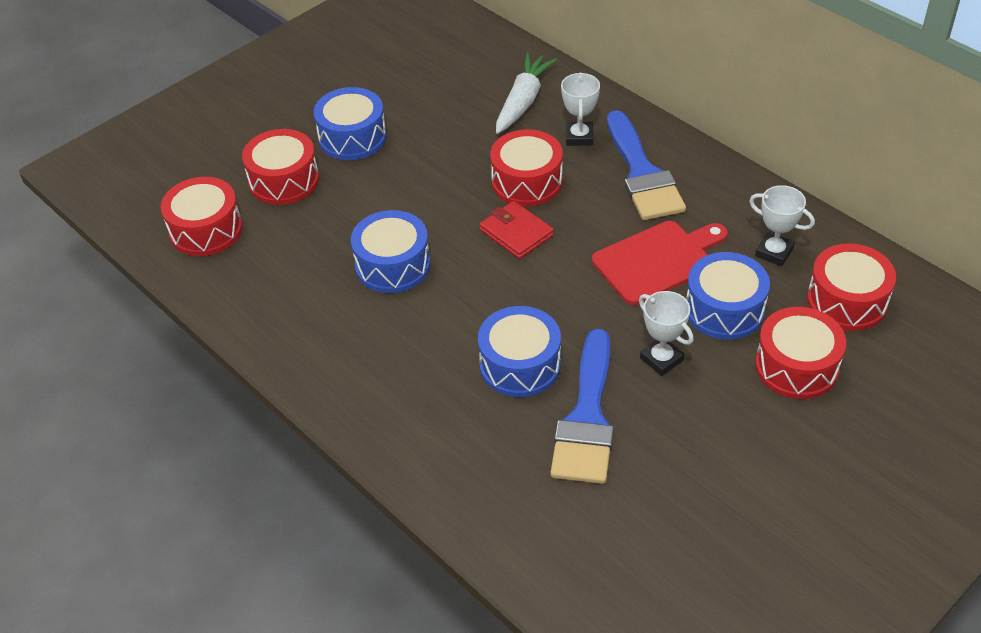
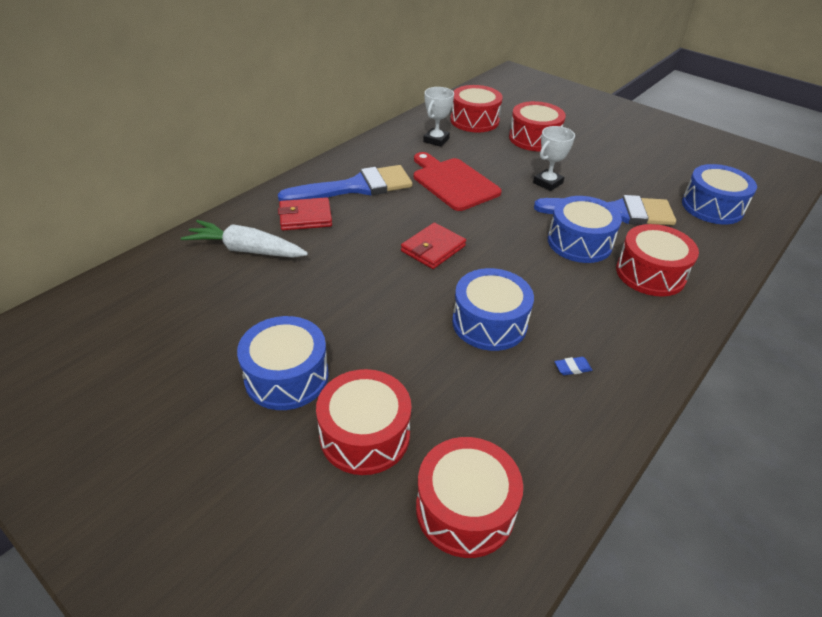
camera: 100 degrees left, 5 degrees down
red drum [490,129,563,207] -> red drum moved to [616,224,699,297]
white trophy [561,72,600,146] -> red wallet [278,197,332,231]
blue drum [686,252,770,340] -> blue drum moved to [682,164,757,224]
none -> blue eraser [554,357,592,375]

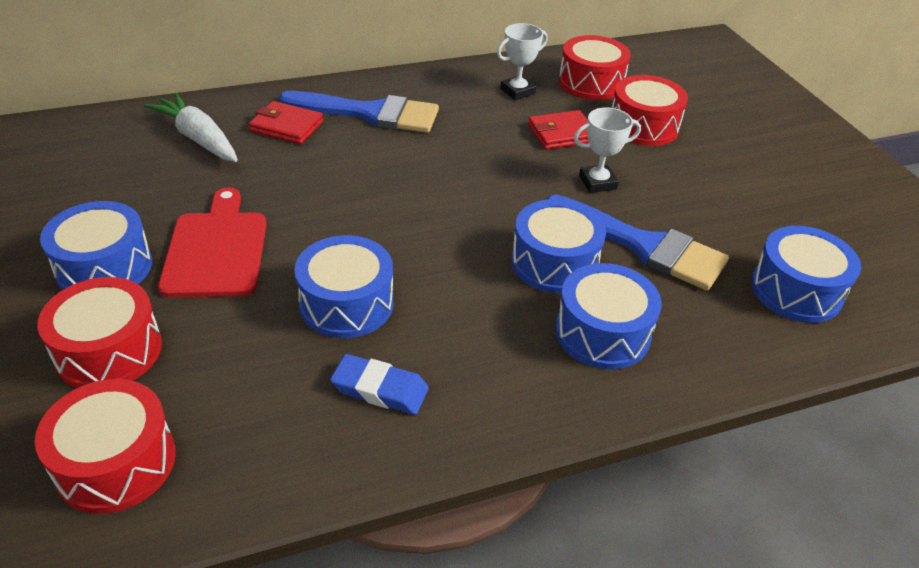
camera: 30 degrees right, 0 degrees up
red wallet [401,223,466,269] -> red wallet moved to [528,110,589,149]
red cutting board [414,152,502,211] -> red cutting board moved to [158,187,266,298]
blue eraser [554,357,592,375] -> blue eraser [330,354,429,415], size x1.95
red drum [616,224,699,297] -> blue drum [555,263,662,369]

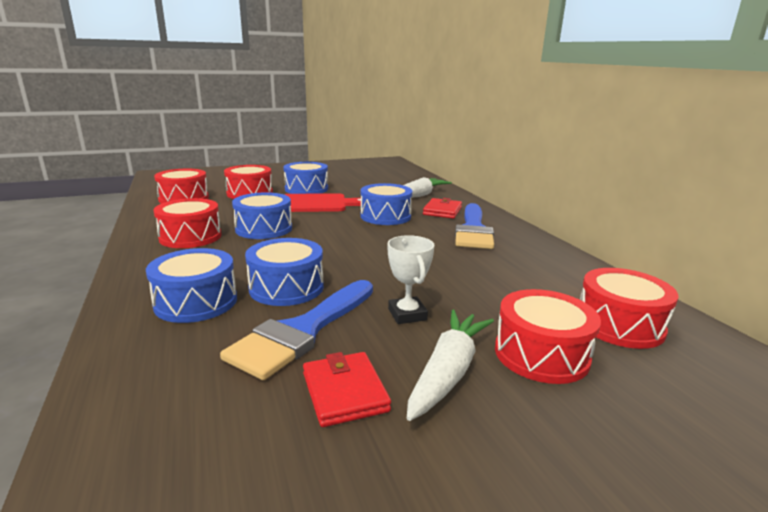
camera: 90 degrees right, 20 degrees down
blue eraser [330,354,429,415] -> red drum [153,198,221,248]
white trophy [497,23,548,100] -> none
red wallet [528,110,589,149] -> red wallet moved to [303,352,391,427]
blue drum [751,226,861,323] -> blue drum moved to [360,183,412,225]
none -> white carrot [407,310,494,421]

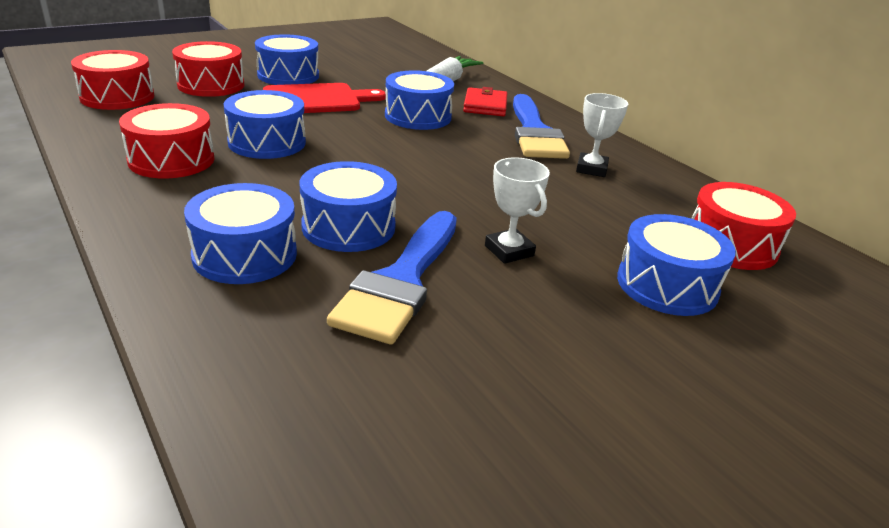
camera: 15 degrees left, 10 degrees up
red wallet [303,352,391,427] -> none
white carrot [407,310,494,421] -> none
red drum [495,289,601,384] -> blue drum [617,214,736,316]
none -> white trophy [576,93,628,177]

